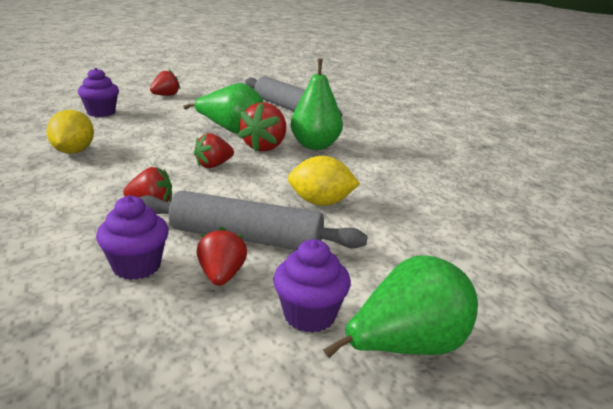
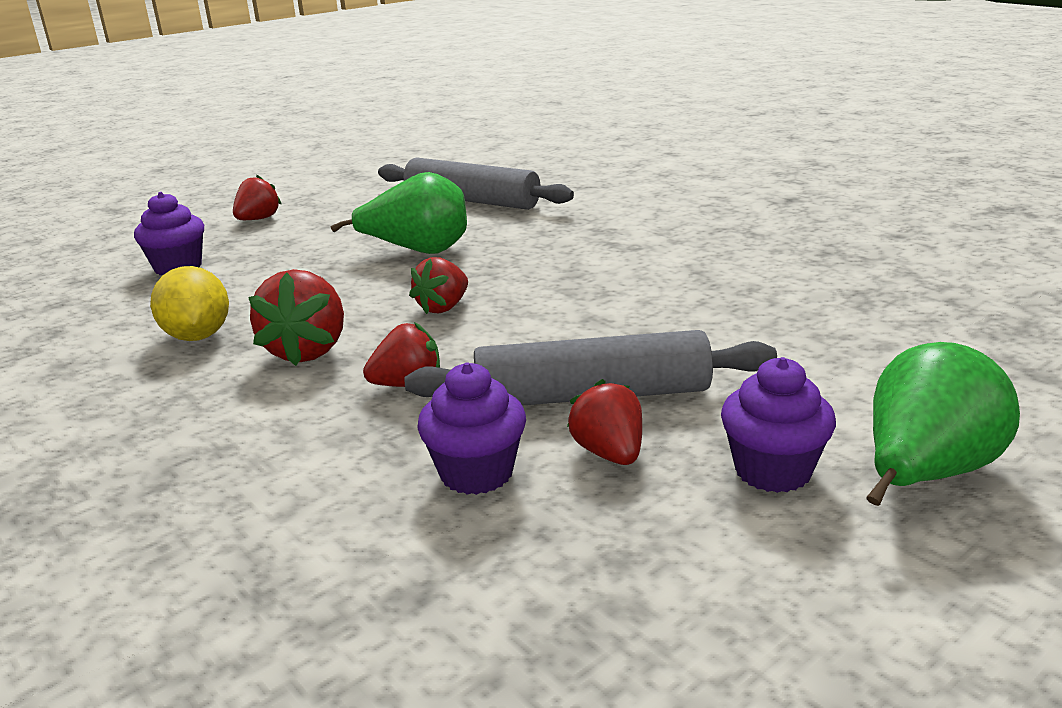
camera: 15 degrees left, 0 degrees up
red strawberry [238,102,286,151] -> red strawberry moved to [248,269,344,366]
yellow lemon [288,156,360,206] -> none
green pear [291,59,343,150] -> none

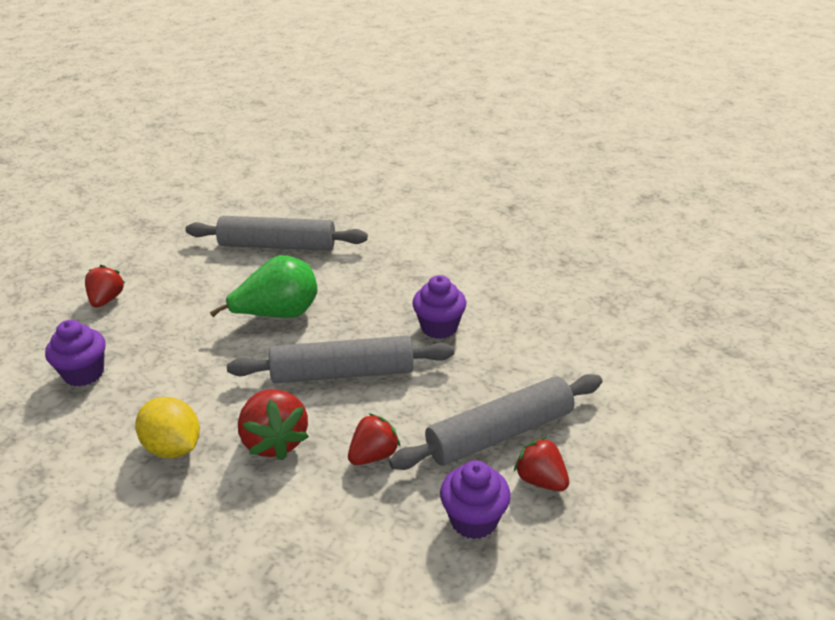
camera: 25 degrees left, 10 degrees up
red strawberry [409,257,468,314] -> grey rolling pin [227,336,454,383]
purple cupcake [721,357,836,493] -> purple cupcake moved to [412,275,466,339]
green pear [867,342,1020,506] -> none

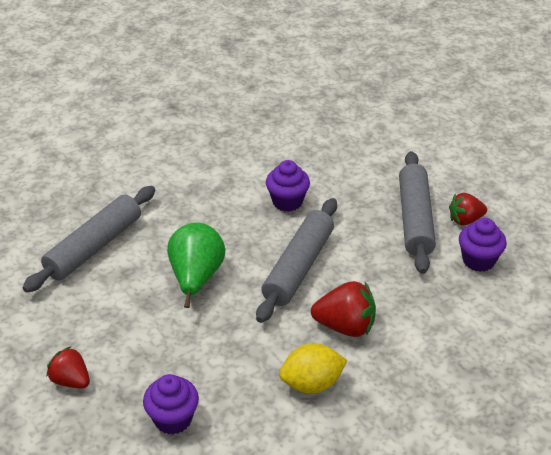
camera: 60 degrees left, 5 degrees up
red strawberry [348,413,400,465] -> none

